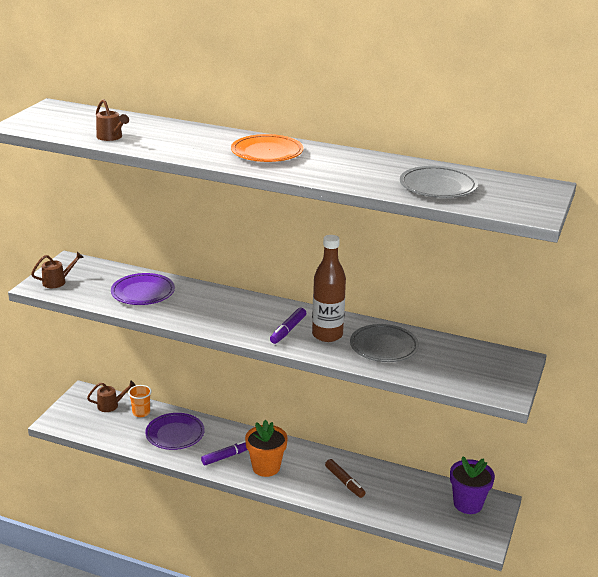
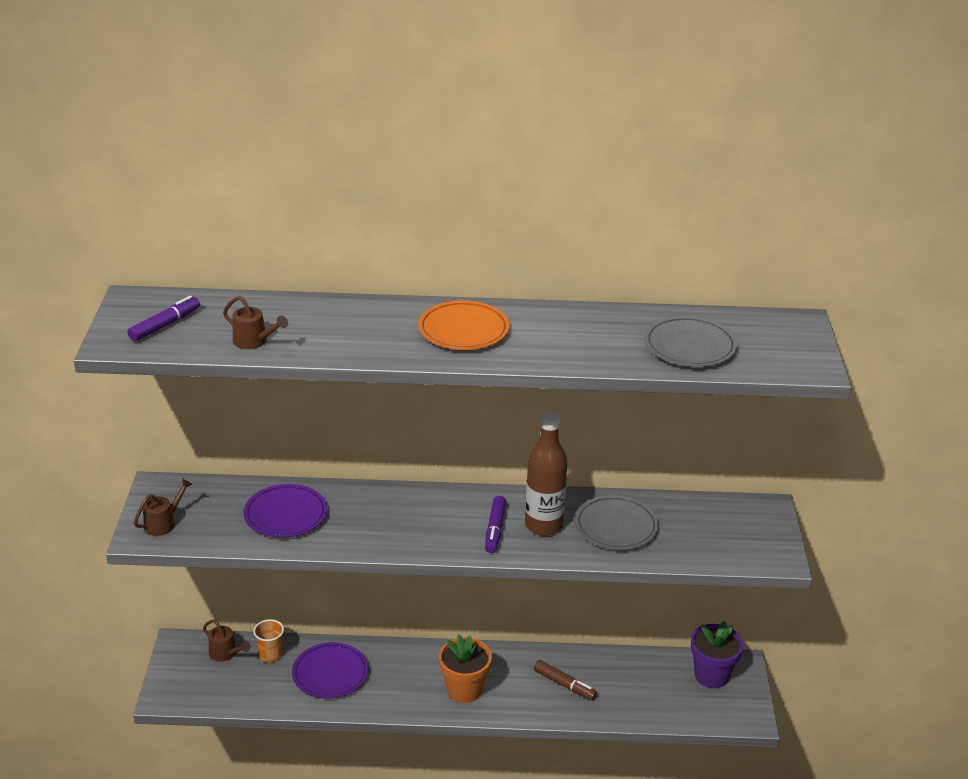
camera: 20 degrees left, 5 degrees up
brown watering can [87,381,136,412] -> brown watering can turned 75 degrees clockwise [203,620,251,662]
purple marker [201,440,247,465] -> purple marker moved to [128,296,200,342]

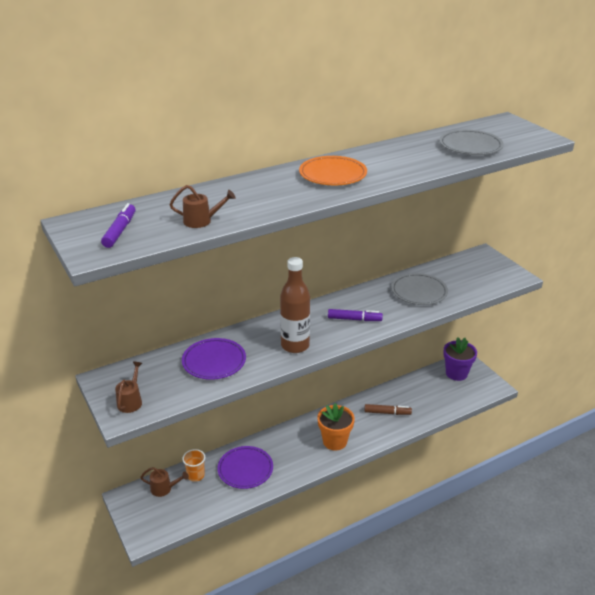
camera: 30 degrees left, 0 degrees up
purple marker [485,496,506,553] -> purple marker turned 60 degrees counterclockwise [328,309,383,321]
brown bottle [525,411,568,536] -> brown bottle moved to [280,257,310,353]

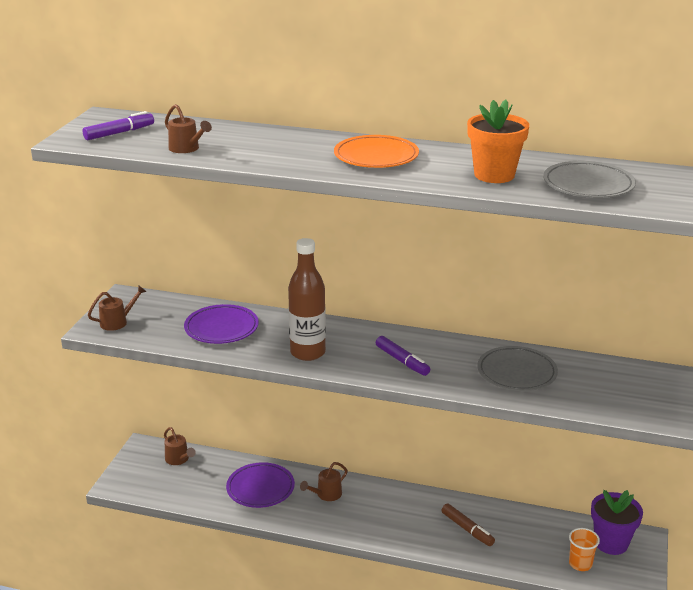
camera: 45 degrees right, 5 degrees down
orange cup [182,449,205,482] -> orange cup moved to [569,528,600,571]
orange flower pot [318,403,355,451] -> orange flower pot moved to [467,99,529,183]
none -> brown watering can [300,462,348,501]

